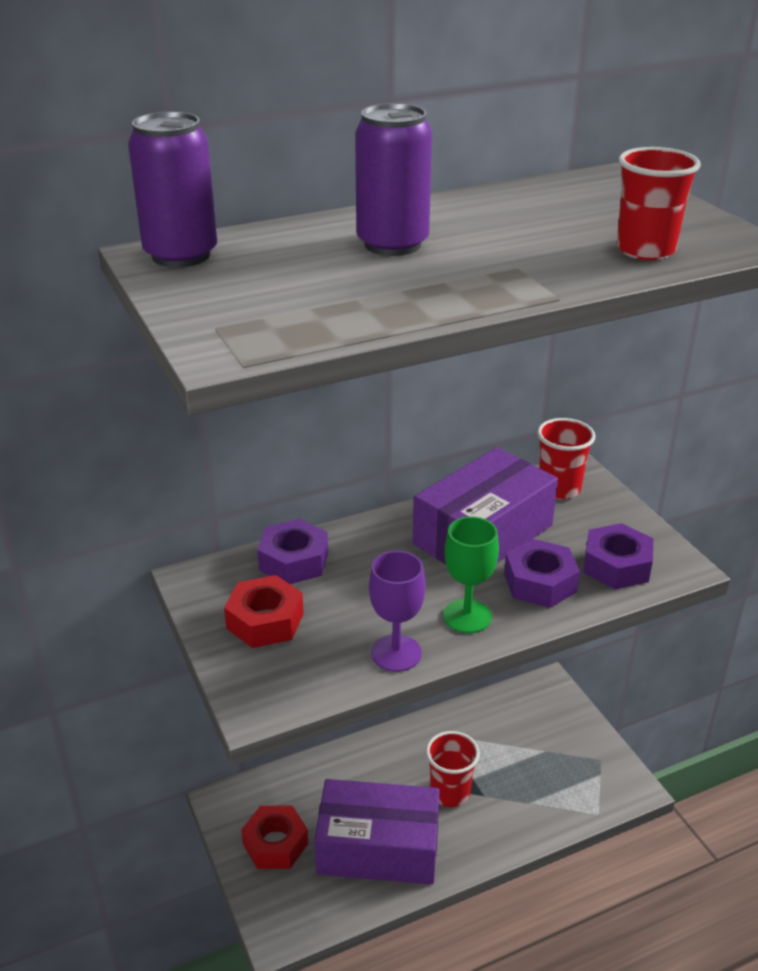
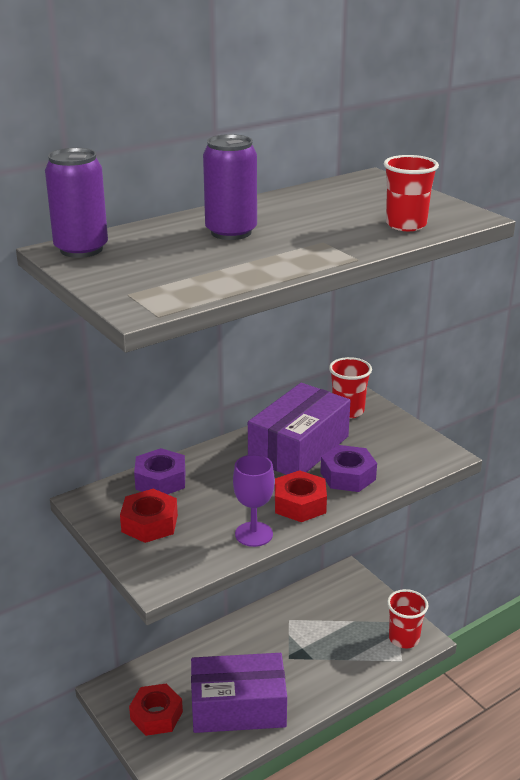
camera: 10 degrees left, 5 degrees down
red cup [426,731,480,807] -> red cup moved to [387,589,428,648]
green goblet [443,517,499,633] -> red nut [275,470,327,522]
purple nut [583,523,653,589] -> none

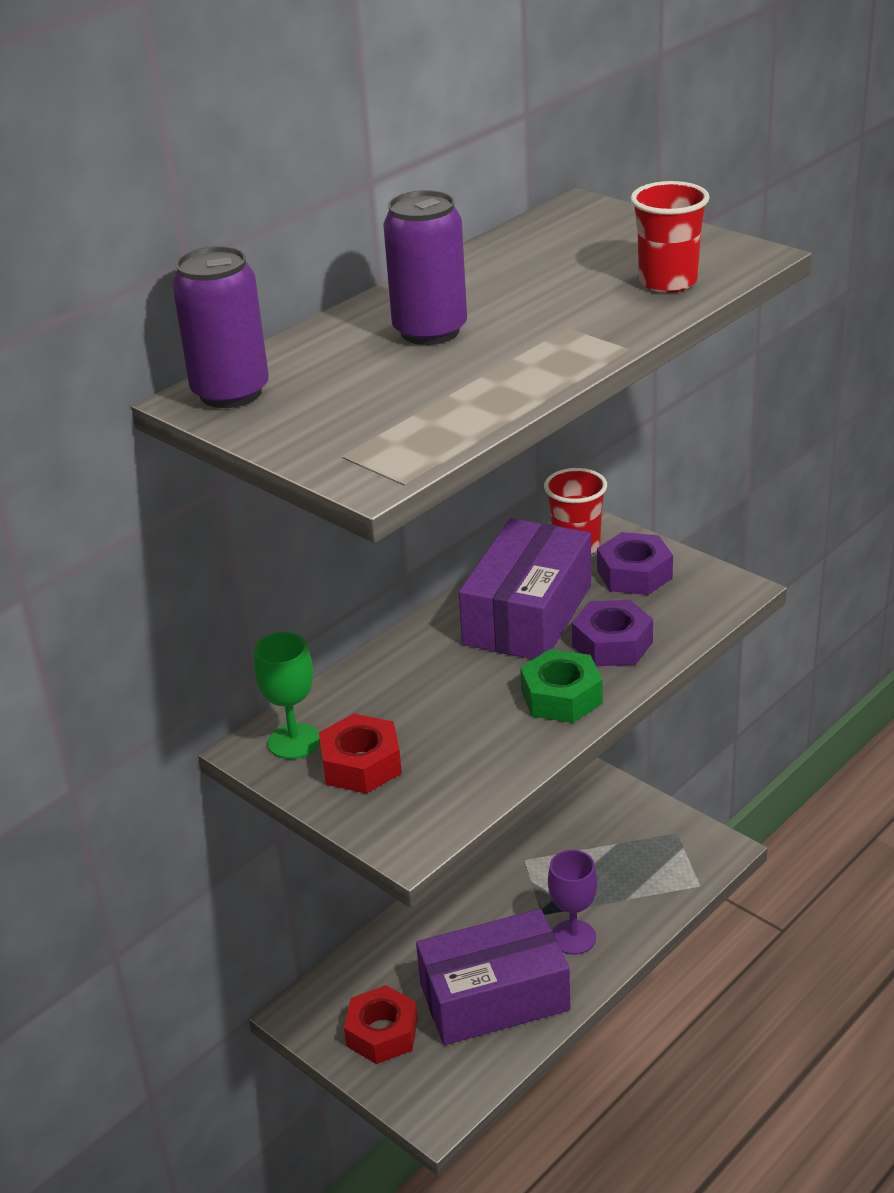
camera: 10 degrees left, 5 degrees up
purple nut [134,448,185,494] -> purple nut moved to [597,532,673,595]
purple goblet [233,455,275,547] -> purple goblet moved to [548,850,597,955]
red nut [275,470,327,522] -> green nut [520,649,603,723]
red cup [387,589,428,648] -> none
none -> green goblet [254,632,320,759]

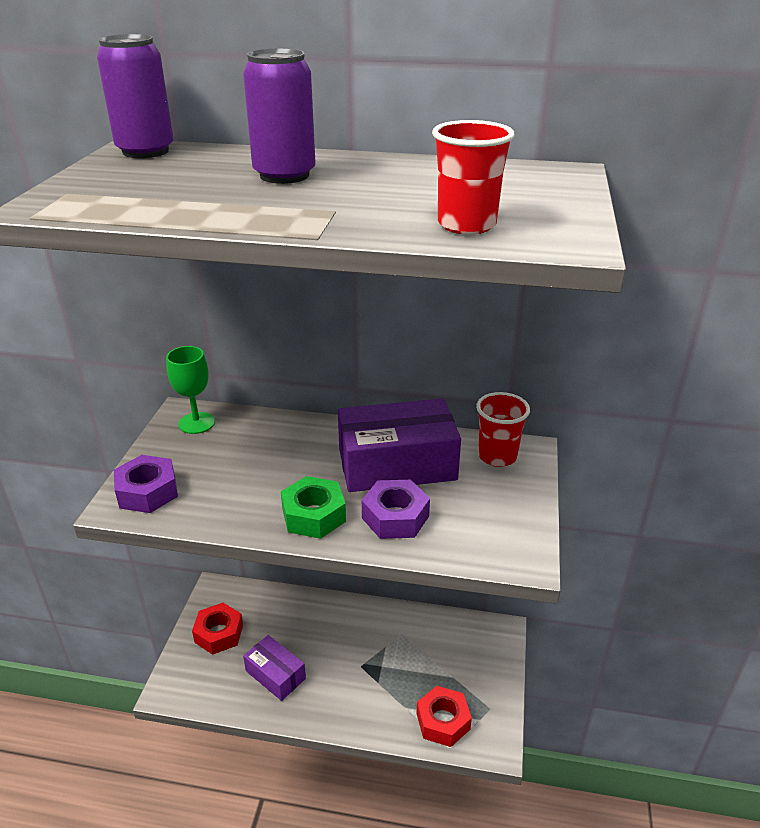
camera: 55 degrees right, 0 degrees up
red nut [319,714,402,794] -> red nut moved to [416,686,472,747]
purple box [416,909,570,1045] -> purple box [243,635,306,701], size x0.57
purple goblet [548,850,597,955] -> none
purple nut [597,532,673,595] -> purple nut moved to [114,455,178,513]

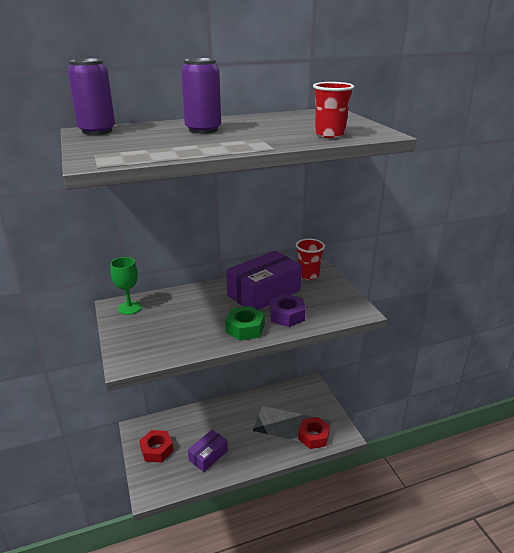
camera: 30 degrees left, 5 degrees down
purple nut [114,455,178,513] -> none
purple box [243,635,306,701] -> purple box turned 60 degrees counterclockwise [188,429,228,472]

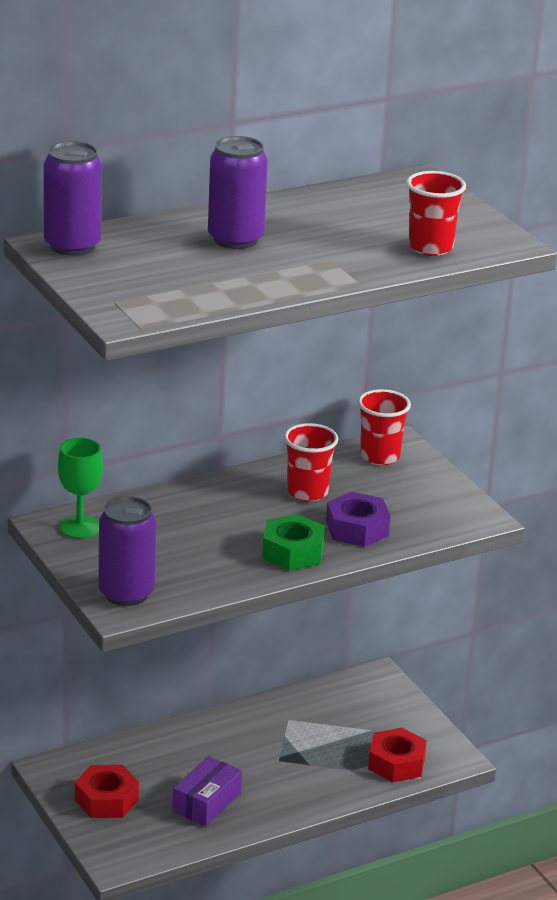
camera: 10 degrees left, 0 degrees up
purple box [226,251,302,310] -> red cup [284,423,339,502]
none -> purple can [99,496,156,606]

